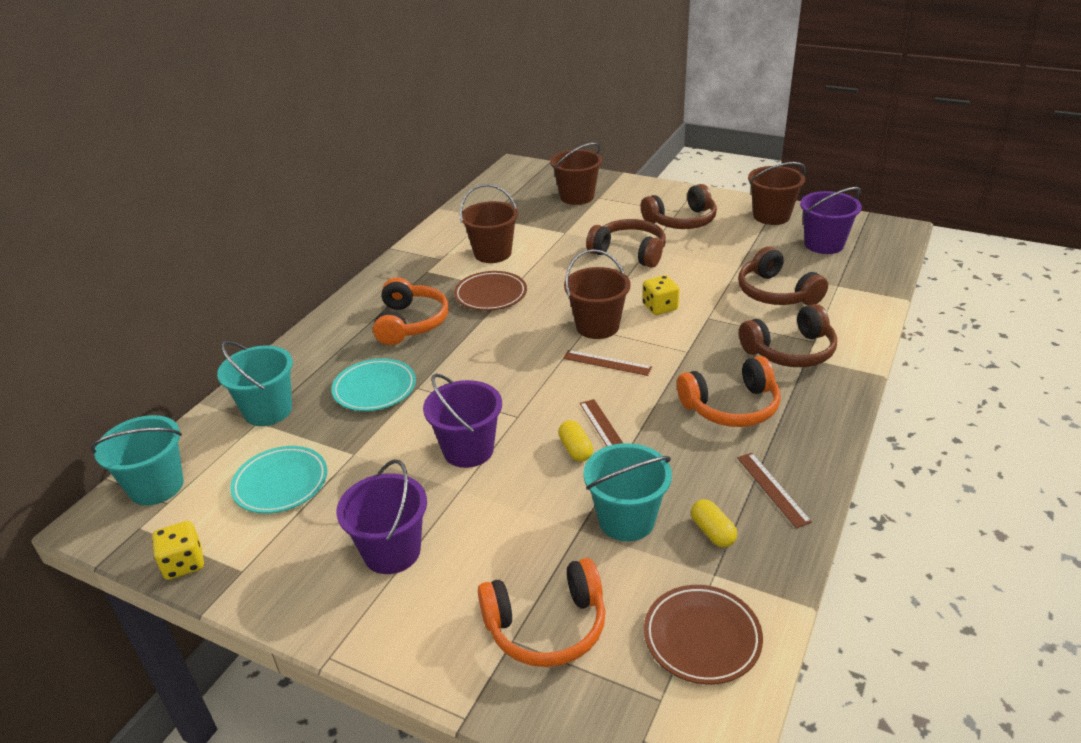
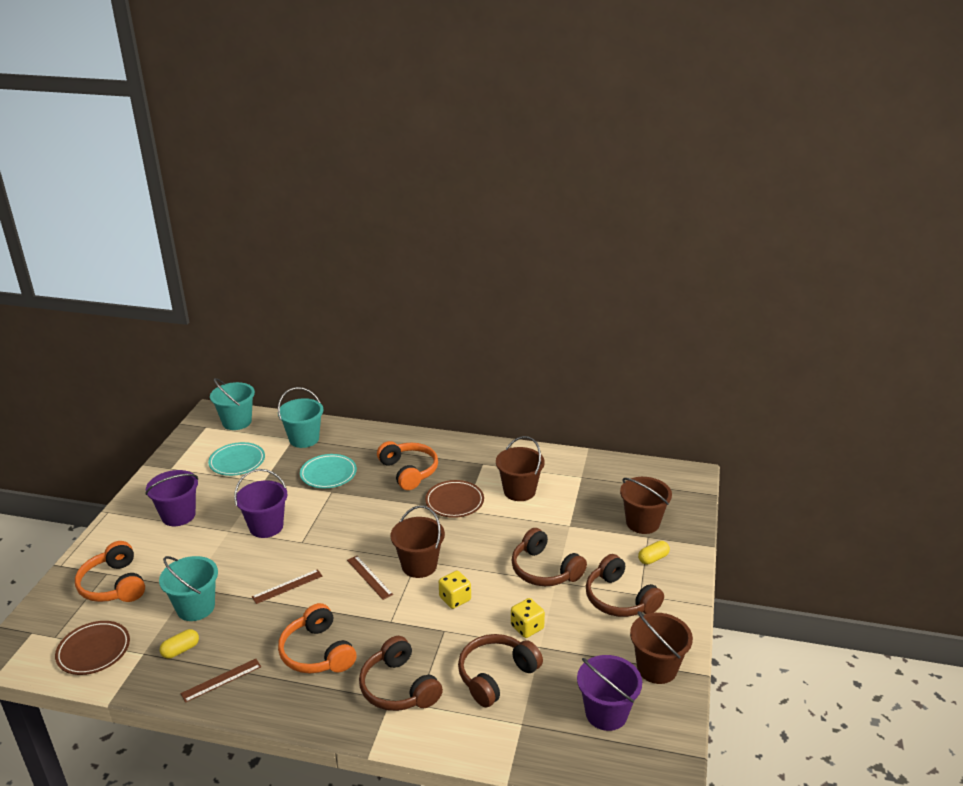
camera: 75 degrees right, 5 degrees down
yellow dice [152,521,204,580] -> yellow dice moved to [511,598,545,638]
orange headphones [373,277,449,345] -> orange headphones turned 105 degrees counterclockwise [377,441,438,490]
yellow capsule [559,420,593,462] -> yellow capsule moved to [638,541,670,565]
brown ruler [563,350,652,376] -> brown ruler turned 45 degrees counterclockwise [347,556,393,600]
brown headphones [586,219,666,268] -> brown headphones turned 120 degrees clockwise [511,528,587,586]

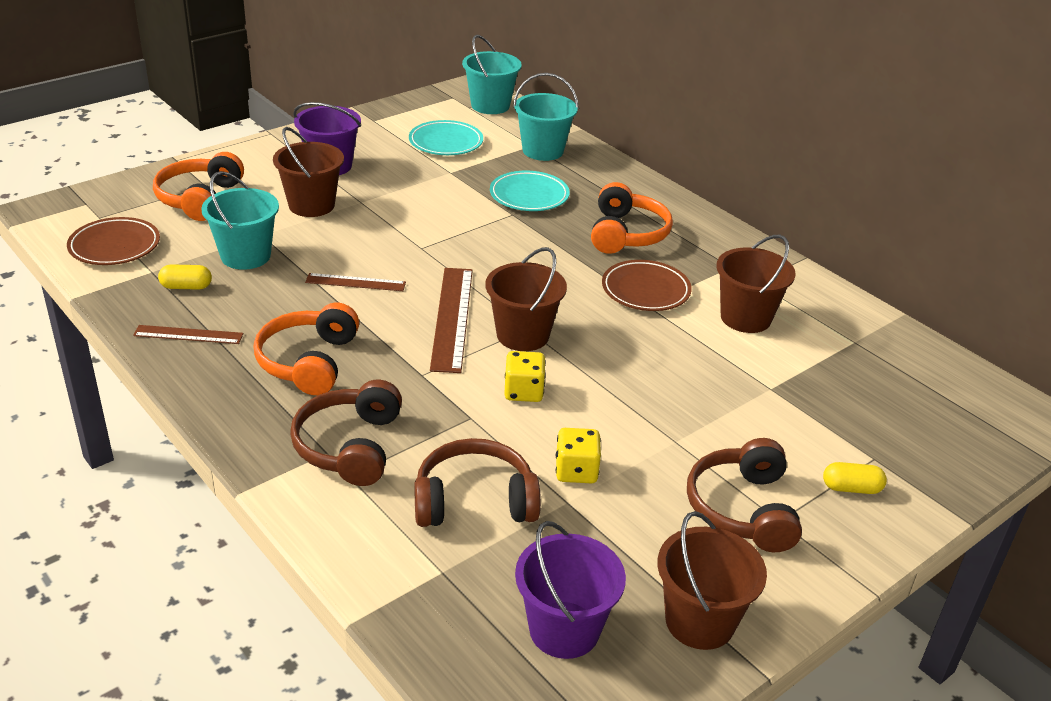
camera: 35 degrees right, 5 degrees up
purple bucket [234,469,288,538] -> none
brown ruler [347,556,393,600] -> brown ruler [430,268,473,373], size x1.73
brown headphones [511,528,587,586] -> none
brown bucket [620,477,672,534] -> brown bucket moved to [273,127,344,217]

